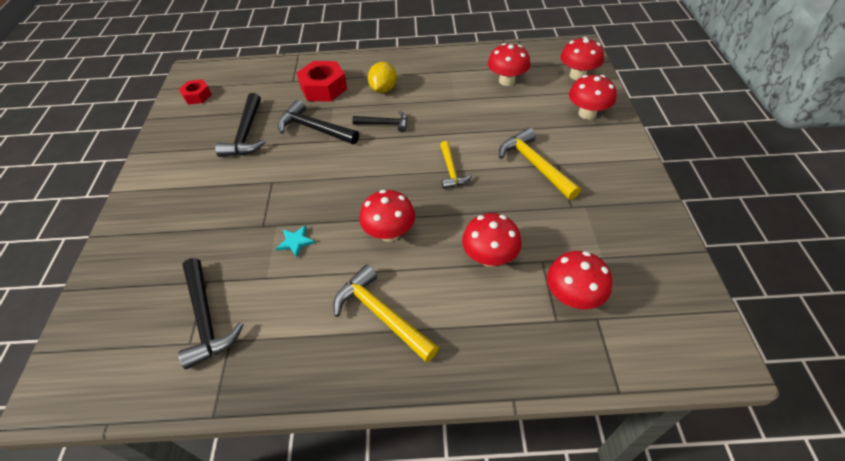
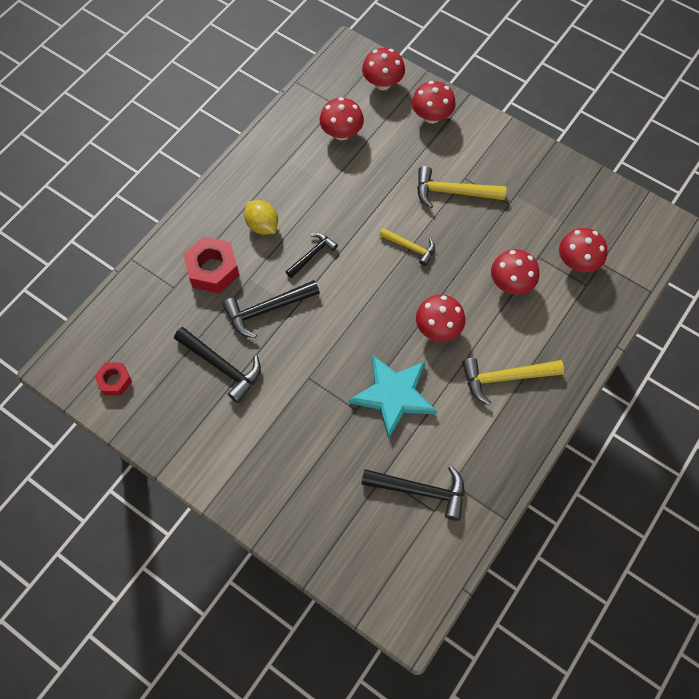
camera: 55 degrees left, 15 degrees up
turquoise star [276,225,315,258] -> turquoise star [349,355,437,439], size x2.47

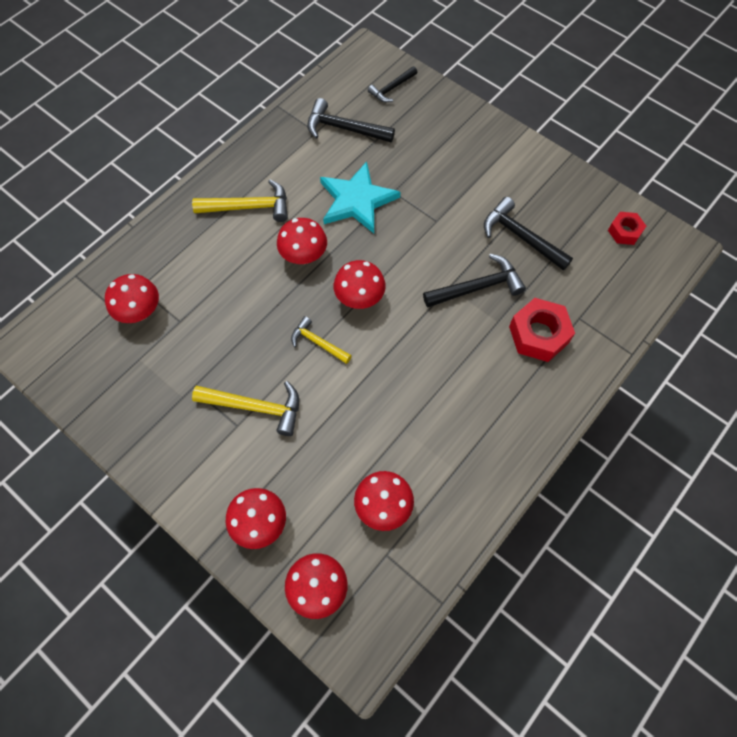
camera: 175 degrees left, 0 degrees up
yellow lemon [244,200,278,235] -> none
black hammer [286,233,338,278] -> black hammer moved to [368,66,418,102]
red mushroom [491,249,539,295] -> red mushroom moved to [334,260,386,309]

